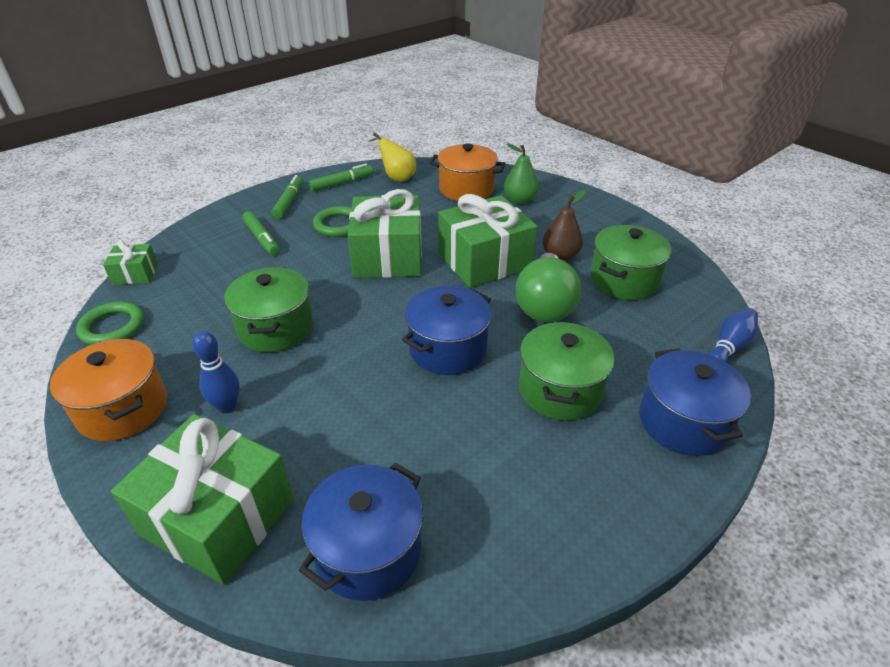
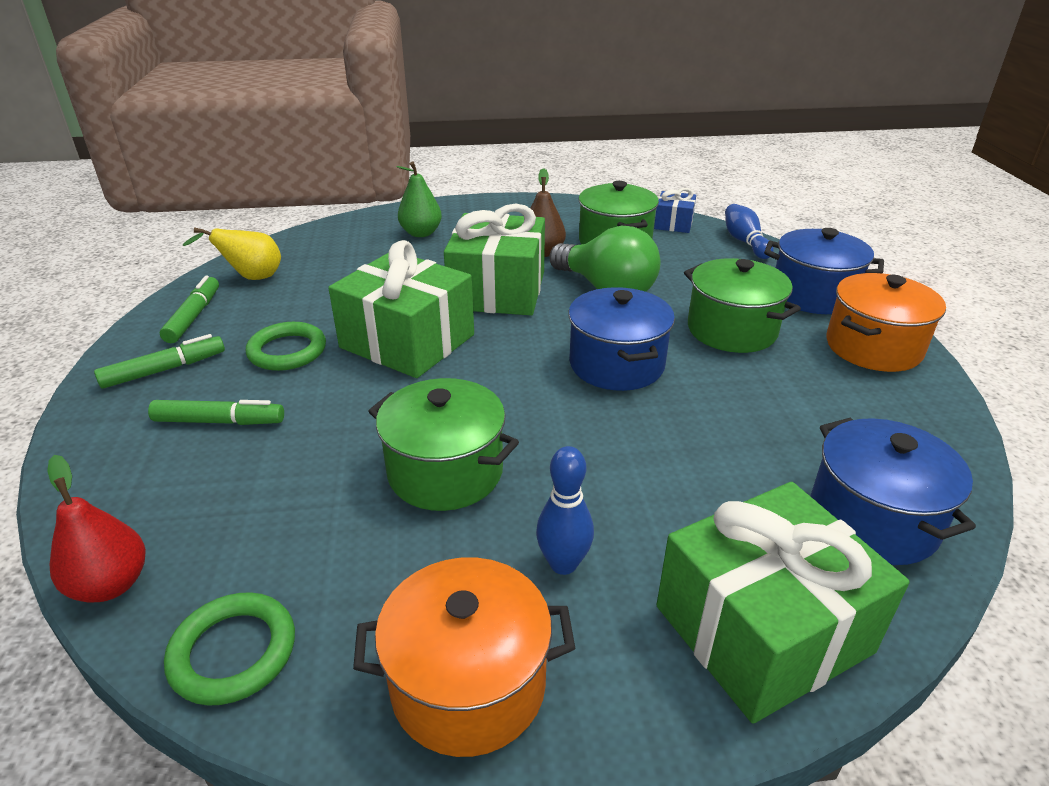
camera: 55 degrees left, 5 degrees down
green gift [103,240,158,285] -> red pear [47,455,146,602]
green marker [271,175,303,219] -> green marker turned 105 degrees clockwise [94,334,225,389]
orange pot [429,143,506,201] -> orange pot moved to [826,273,946,372]
none -> blue gift [654,188,696,233]

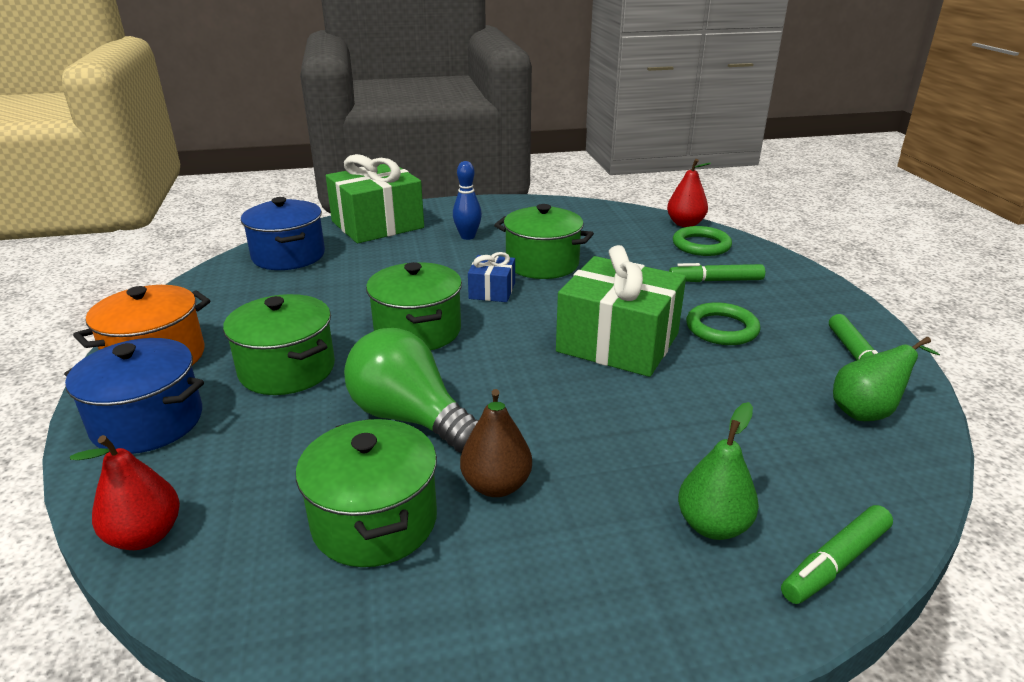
camera: 175 degrees right, 5 degrees down
green marker [94,334,225,389] -> green marker moved to [781,505,893,604]
green ring [164,592,295,706] -> green ring moved to [673,226,732,256]
yellow pear [183,227,281,280] -> green pear [833,337,940,421]
orange pot [353,557,575,757] -> none
green gift [444,204,545,315] -> none
blue pot [568,287,675,391] -> green pot [366,262,462,351]
blue gift [654,188,696,233] -> blue gift moved to [468,252,515,302]
blue bowling pin [725,204,774,259] -> red pear [70,435,180,550]

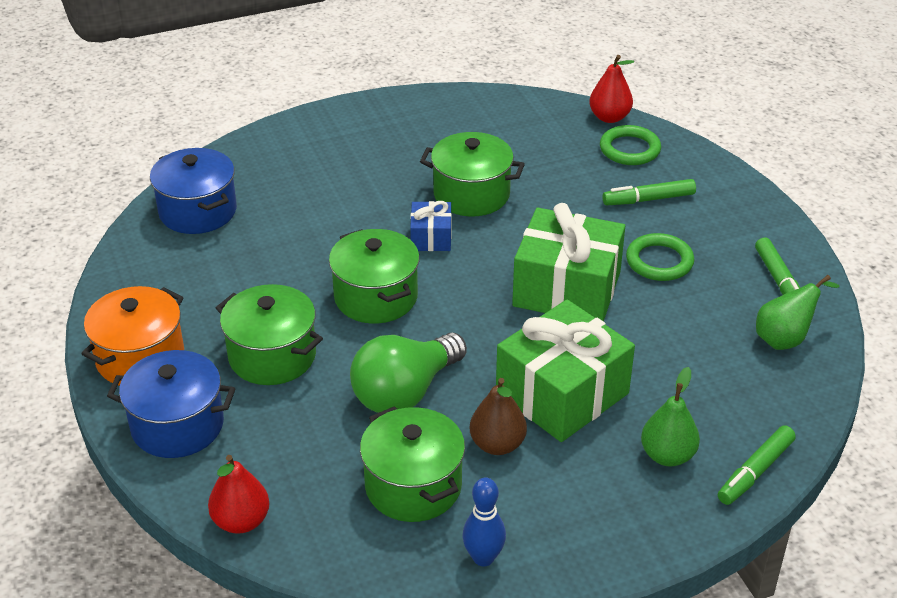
camera: 10 degrees left, 10 degrees up
green gift [326,154,424,243] -> green gift moved to [496,300,635,442]
green light bulb [344,328,479,453] -> green light bulb turned 75 degrees counterclockwise [350,333,467,413]
blue bowling pin [453,161,482,240] -> blue bowling pin moved to [462,477,506,566]

